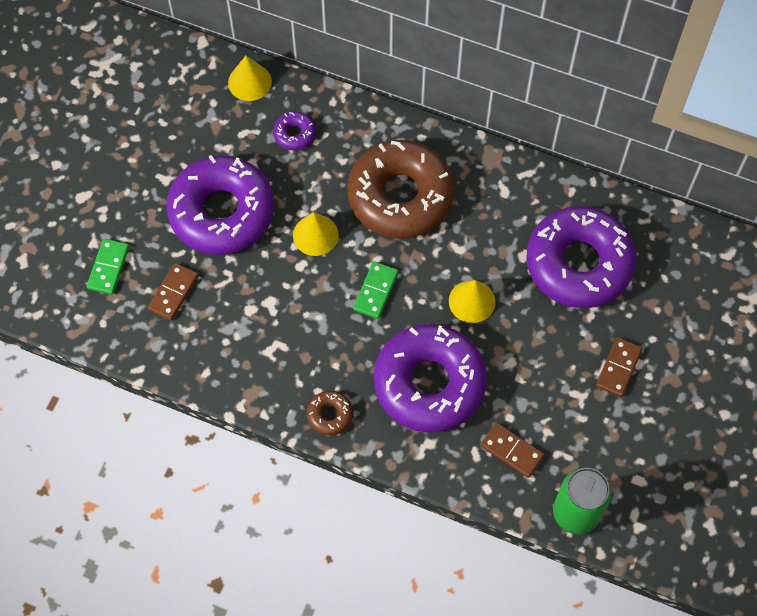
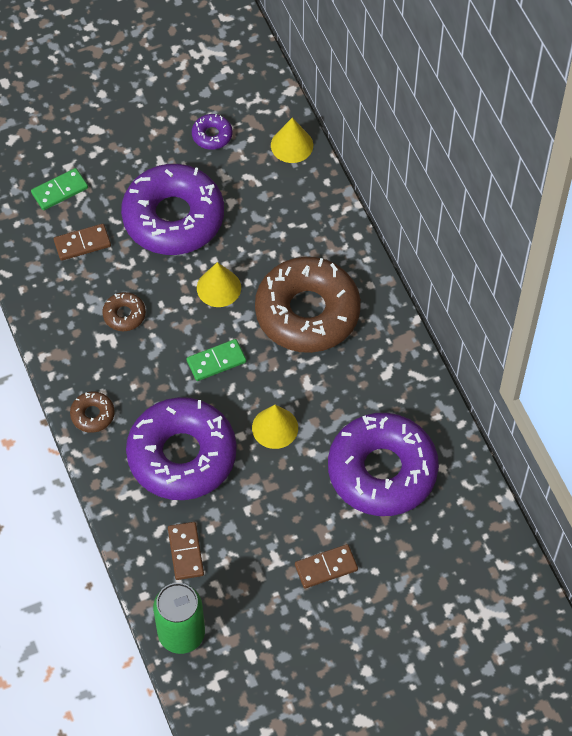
camera: 45 degrees right, 5 degrees down
purple donut [273,111,316,150] -> purple donut moved to [192,114,232,150]
none -> brown donut [102,292,146,331]

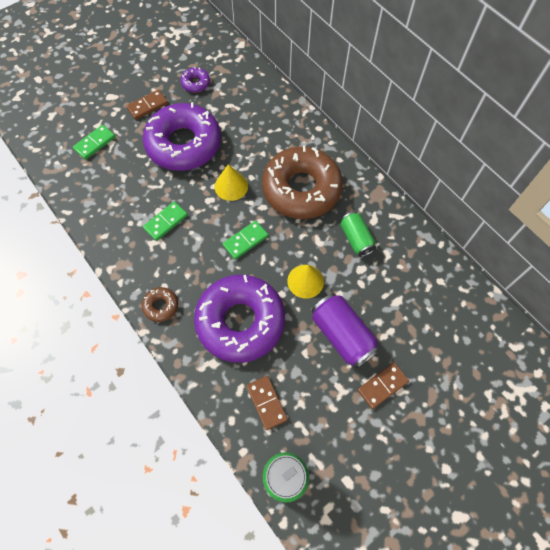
camera: 15 degrees left, 5 degrees up
brown domino [54,224,111,261] -> brown domino moved to [126,90,168,120]
brown donut [102,292,146,331] -> green domino [143,201,188,241]
yellow cone [271,118,313,163] -> none
purple donut [328,413,439,516] -> none
none -> purple can [312,293,381,369]
none -> green can [340,212,376,257]

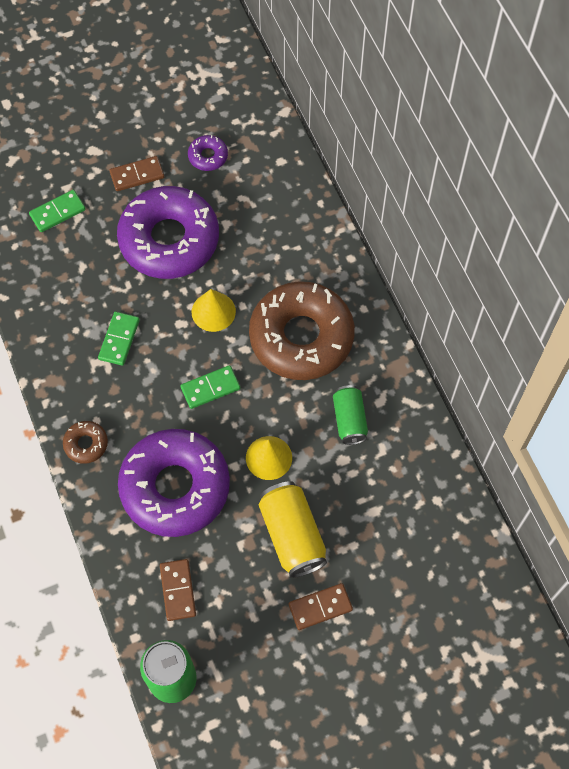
camera: 15 degrees right, 0 degrees up
green domino [143,201,188,241] -> green domino turned 45 degrees counterclockwise [98,312,140,366]
purple can [312,293,381,369] -> yellow can [259,481,327,578]

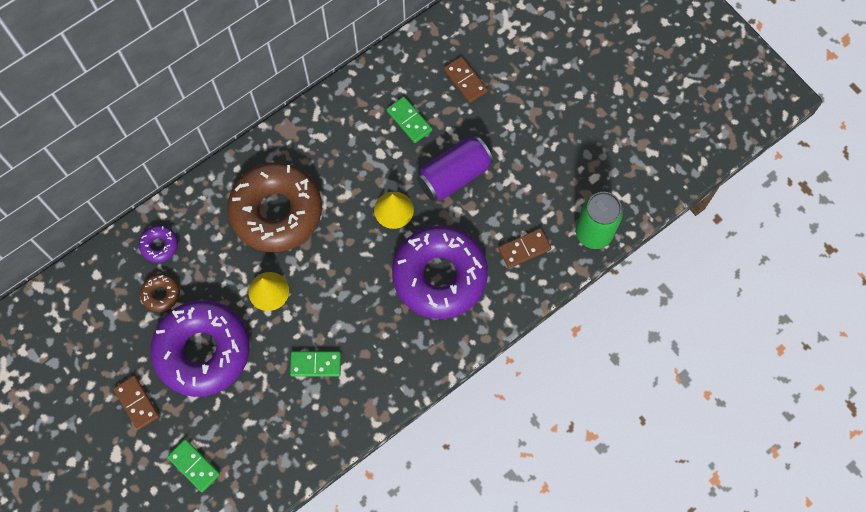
camera: 105 degrees left, 5 degrees up
brown donut [63,421,108,464] -> brown donut moved to [140,274,180,312]
green domino [181,365,240,409] -> green domino moved to [387,97,432,143]
purple donut [188,135,228,171] -> purple donut moved to [139,225,178,263]
yellow can [259,481,327,578] -> purple can [417,136,493,201]
brown domino [288,583,353,630] -> brown domino moved to [444,57,488,103]
green can [333,385,368,445] -> none

